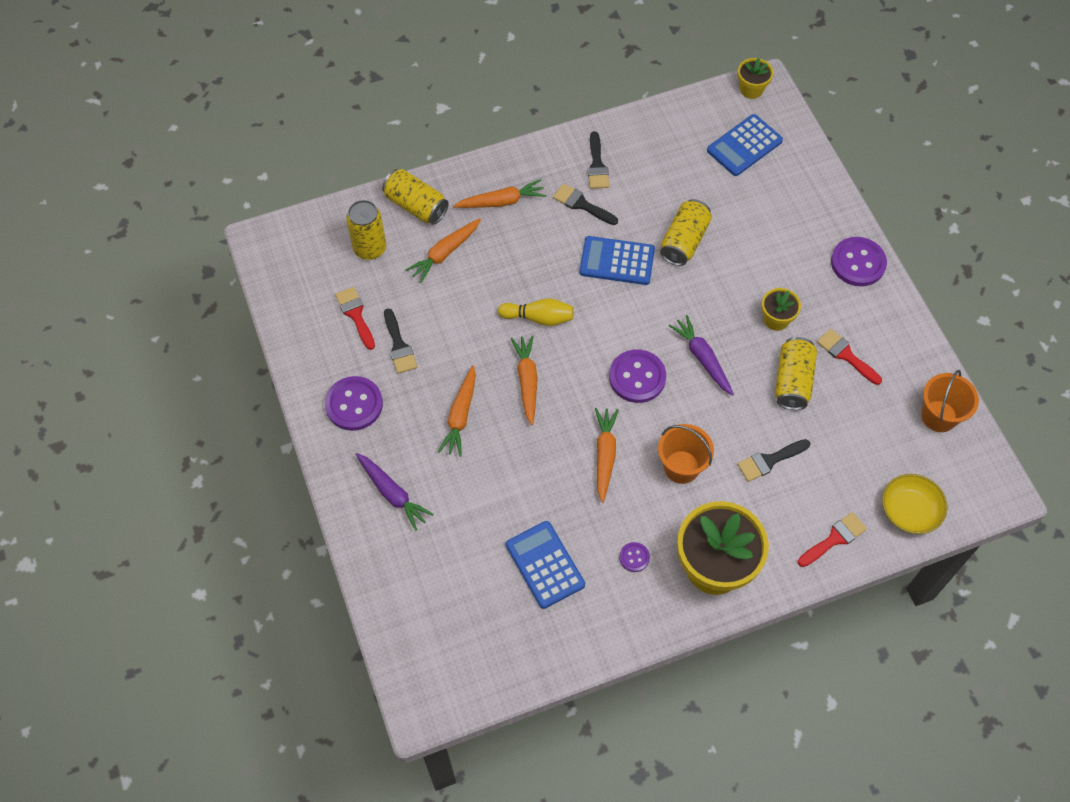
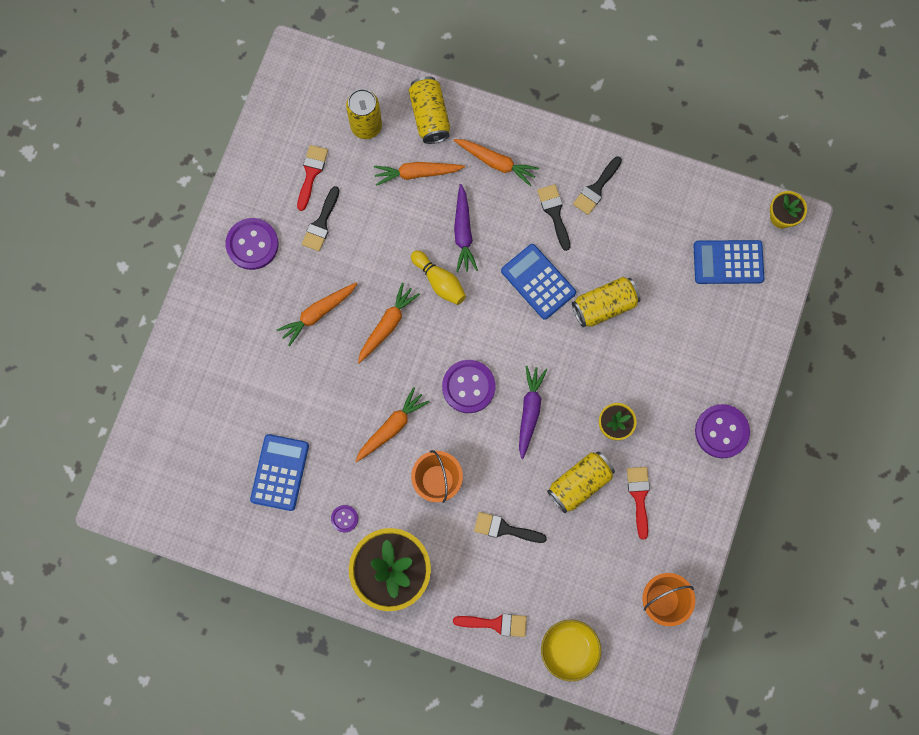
camera: 40 degrees right, 15 degrees up
purple carrot [355,453,434,531] -> purple carrot moved to [454,184,478,272]

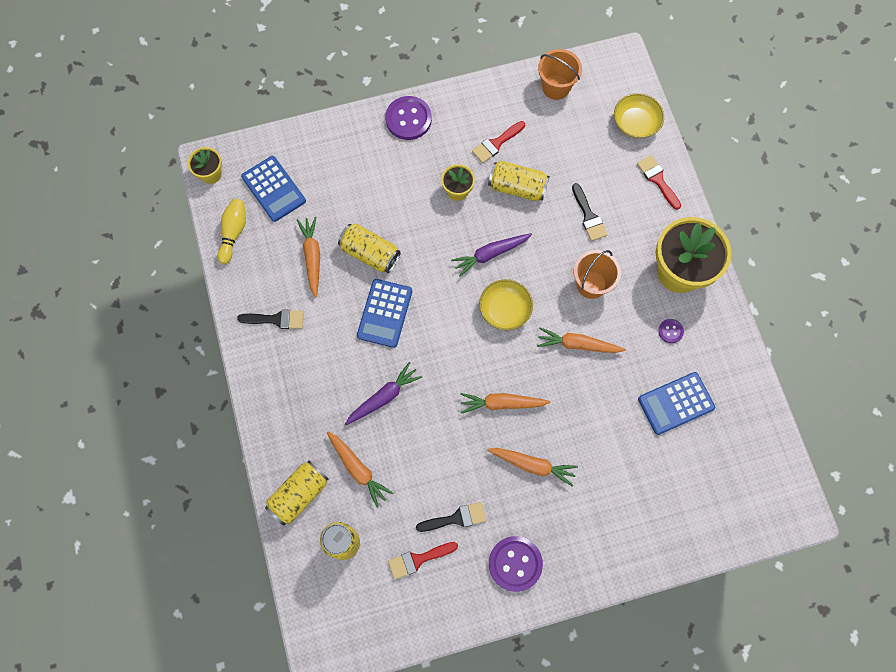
camera: 125 degrees left, 5 degrees down
yellow bowling pin [411,250,466,305] -> yellow bowling pin moved to [217,199,246,264]
purple button [442,360,495,413] -> yellow bowl [479,279,533,330]
orange carrot [453,139,539,186] -> orange carrot moved to [297,217,320,297]
black brush [537,184,570,251] -> none

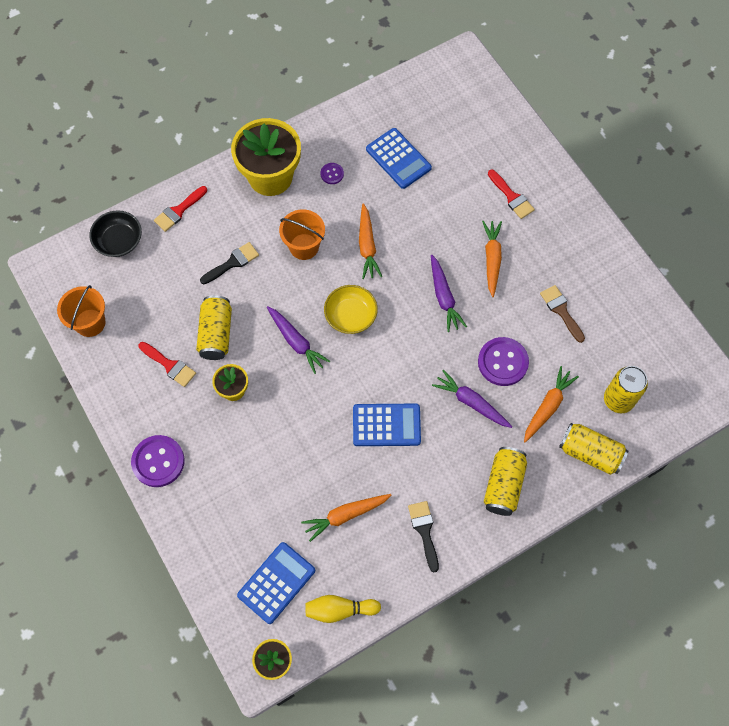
camera: 105 degrees left, 5 degrees down
yellow can [338,223,401,273] -> yellow can moved to [484,447,527,516]
red brush [388,542,458,580] -> red brush moved to [488,170,535,219]
black brush [416,502,486,532] -> brown brush [540,285,585,343]
orange carrot [460,393,550,414] -> purple carrot [431,254,467,332]
purple button [489,536,543,592] -> purple button moved to [478,337,529,386]
yellow bowl [614,93,664,139] -> black bowl [89,210,142,257]

